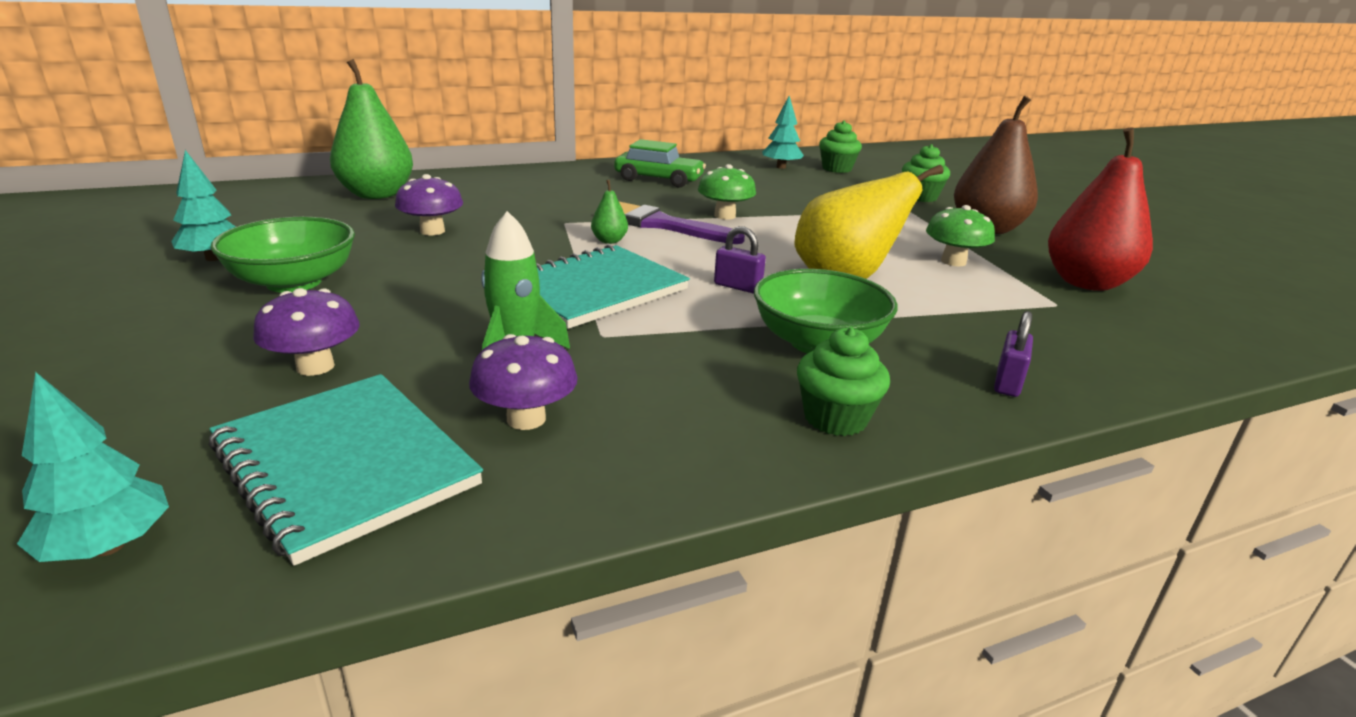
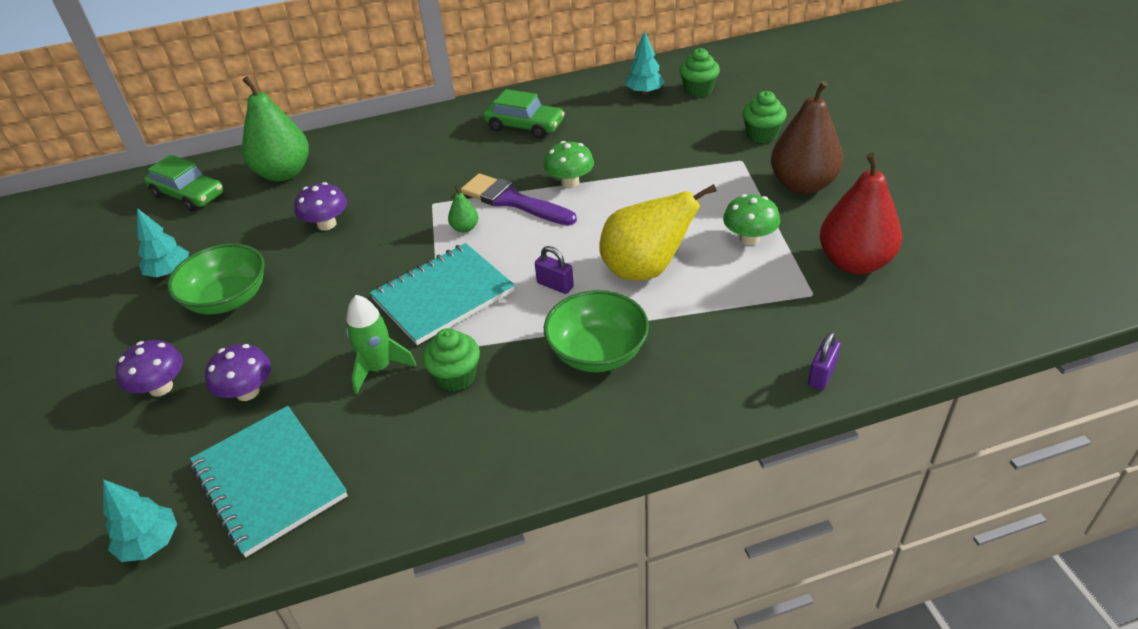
camera: 10 degrees right, 15 degrees up
purple mushroom [469,334,578,430] -> purple mushroom moved to [116,340,183,397]
green cupcake [797,327,890,436] -> green cupcake moved to [422,328,480,392]
purple padlock [994,311,1033,397] -> purple padlock moved to [808,332,841,390]
none -> green car [144,155,224,211]

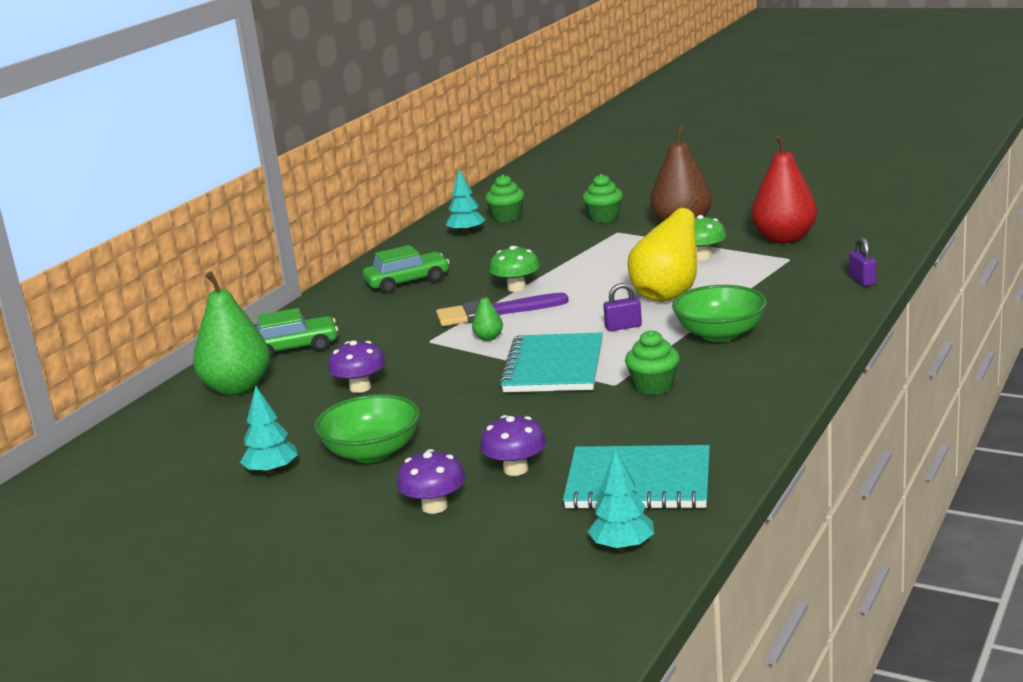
camera: 45 degrees left, 20 degrees down
green car [144,155,224,211] -> green car moved to [256,308,338,359]
green rocket [346,295,417,394] -> none

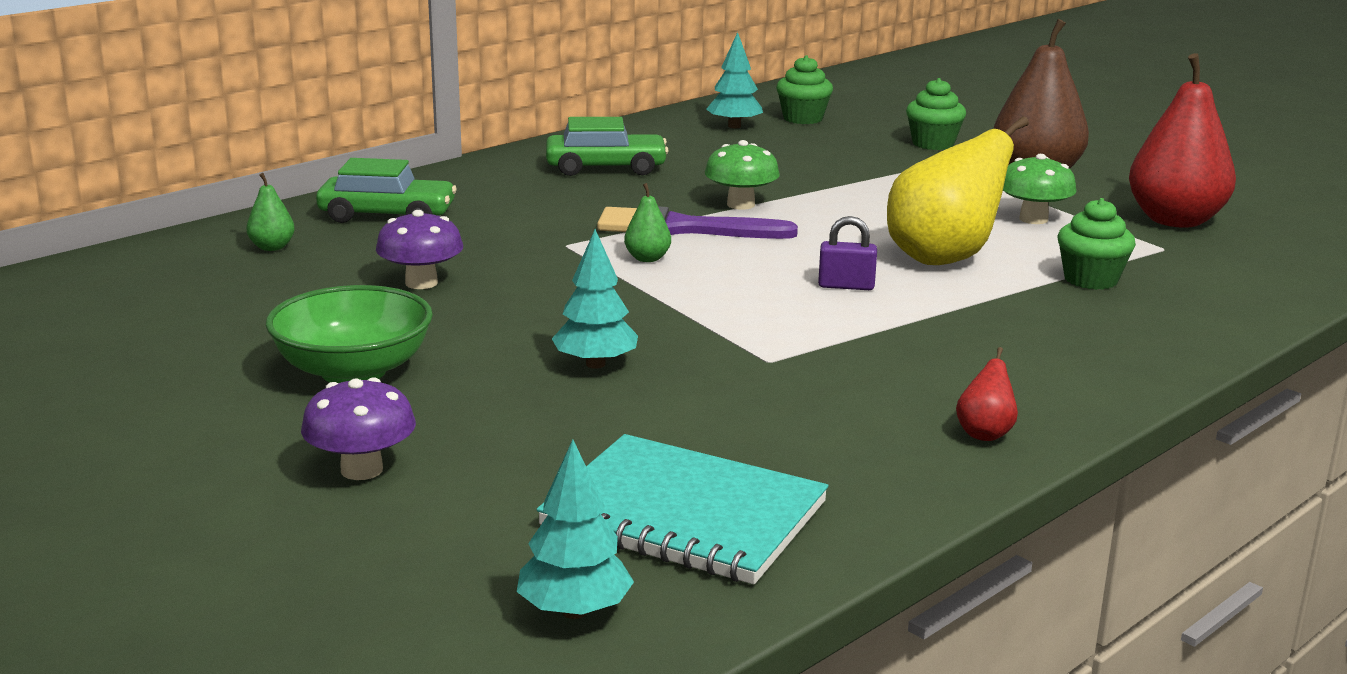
camera: 15 degrees right, 0 degrees up
green pear [193,272,270,396] -> green pear [246,173,295,251], size x0.43
turquoise tree [240,386,298,475] -> turquoise tree moved to [552,229,638,369]
purple mushroom [480,415,546,476] -> none
turquoise notebook [499,332,603,392] -> none
green cupcake [625,330,680,395] -> green cupcake moved to [1058,198,1136,290]
green bowl [672,285,767,342] -> none
purple padlock [849,237,876,286] -> none
none -> red pear [956,347,1018,441]

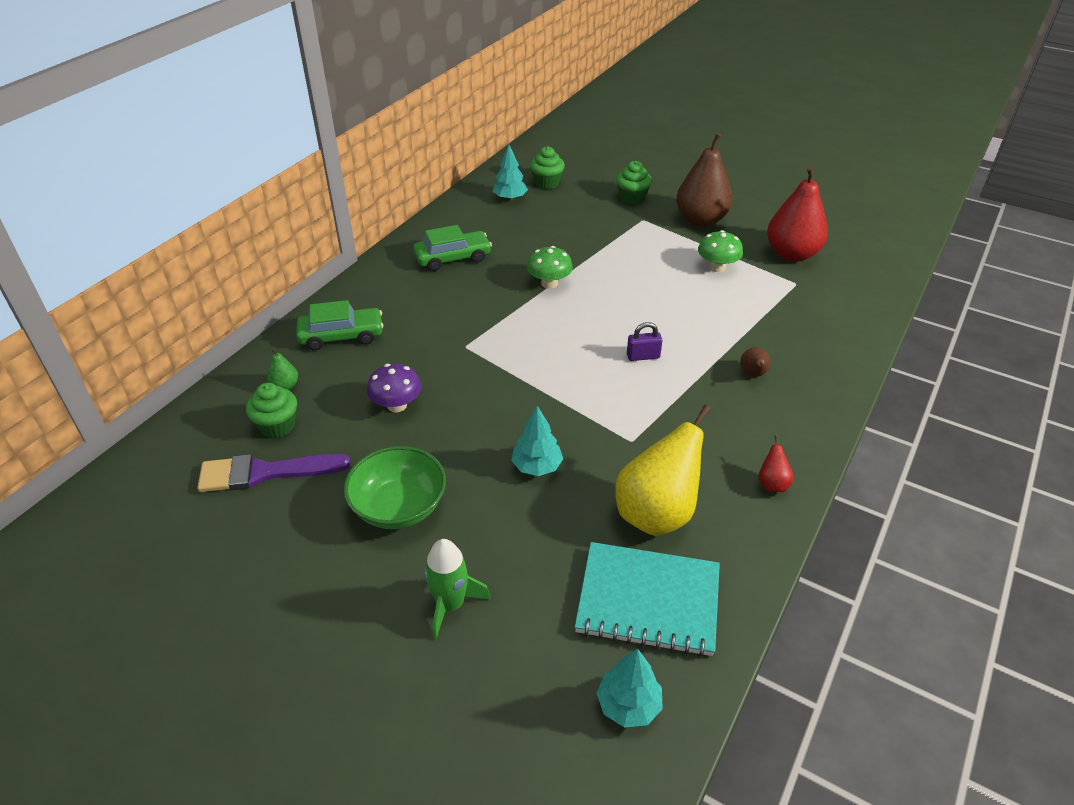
camera: 15 degrees left, 20 degrees up
purple mushroom [301,377,416,480] -> green rocket [424,539,491,639]
purple brush [597,206,798,239] -> purple brush moved to [197,454,351,492]
green pear [624,183,671,262] -> none
yellow pear [887,116,1029,265] -> yellow pear moved to [615,405,711,536]
green cupcake [1058,198,1136,290] -> green cupcake moved to [246,383,297,438]
none -> brown pear [740,347,771,377]

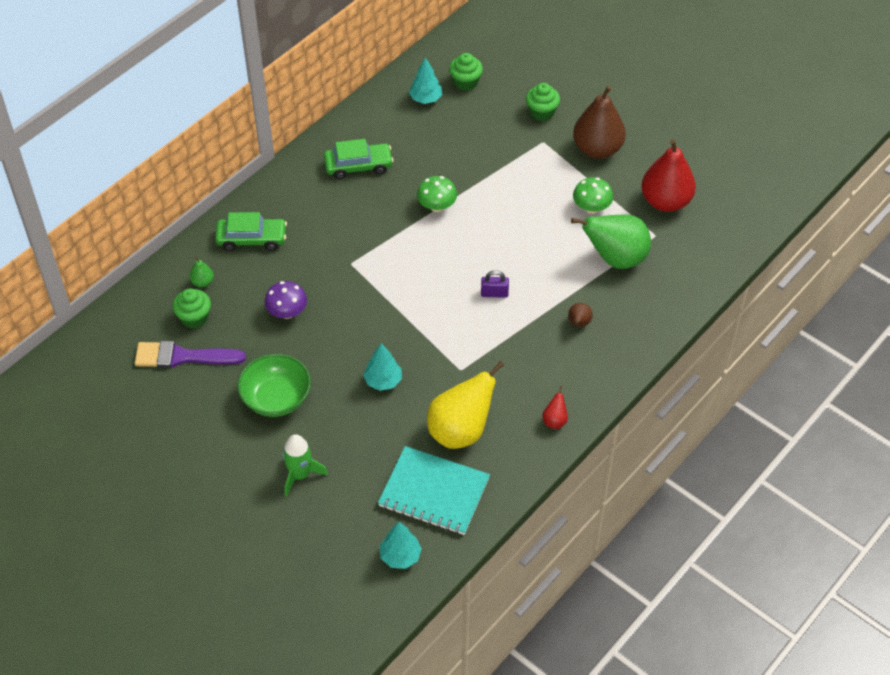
camera: 10 degrees right, 10 degrees up
none -> green pear [571,214,651,269]

